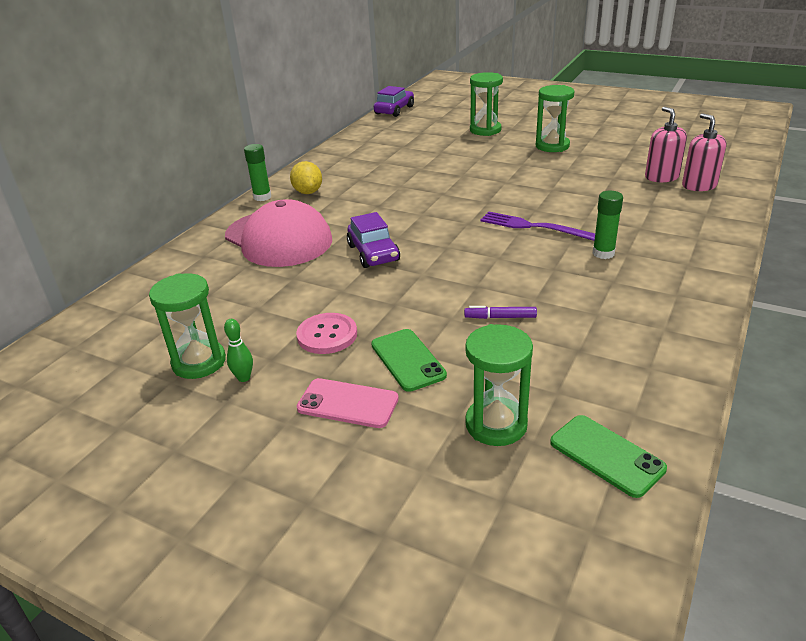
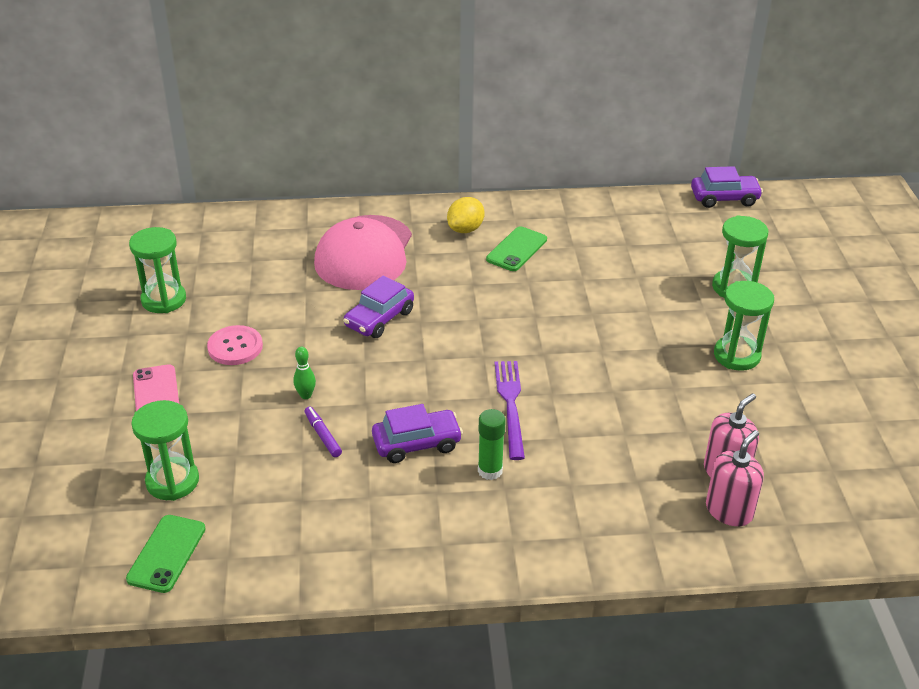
camera: 55 degrees right, 5 degrees up
green bowling pin [224,319,253,382] -> green bowling pin moved to [293,347,316,399]
green glue stick [244,144,271,201] -> none
green phone [371,329,447,392] -> green phone moved to [486,226,547,271]
none -> purple car [372,404,463,463]

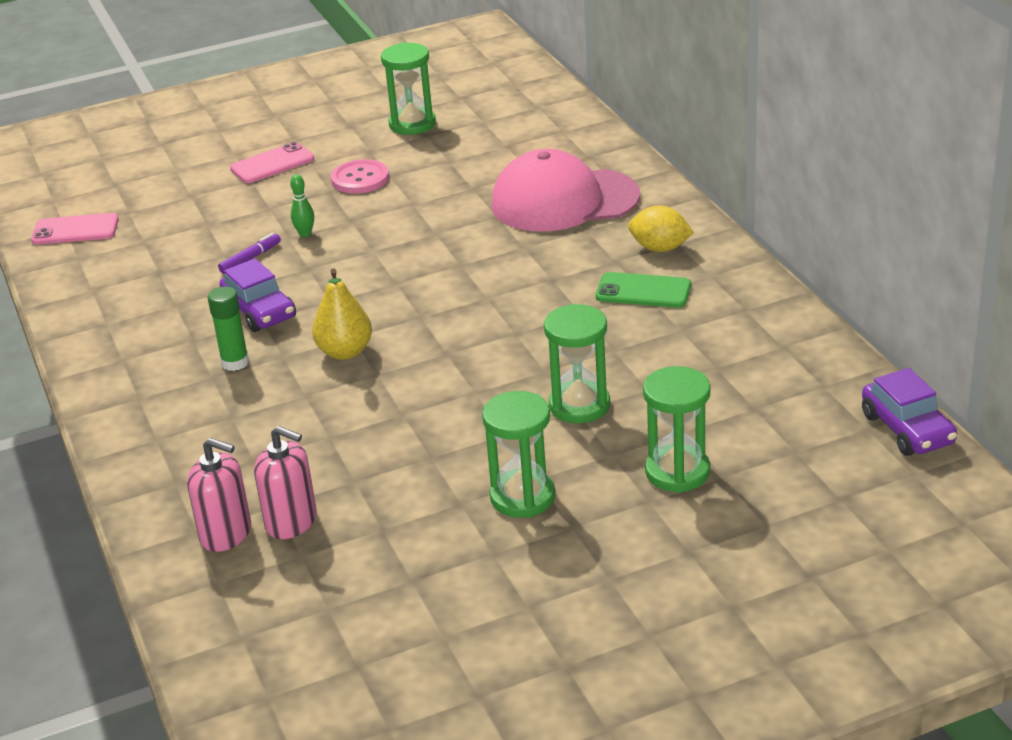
camera: 75 degrees right, 5 degrees down
green phone [126,515,206,593] -> pink phone [31,213,119,245]
green hourglass [131,400,199,501] -> green hourglass moved to [544,304,610,423]
purple car [343,276,414,338] -> none
purple fork [495,361,525,460] -> yellow pear [312,268,372,360]

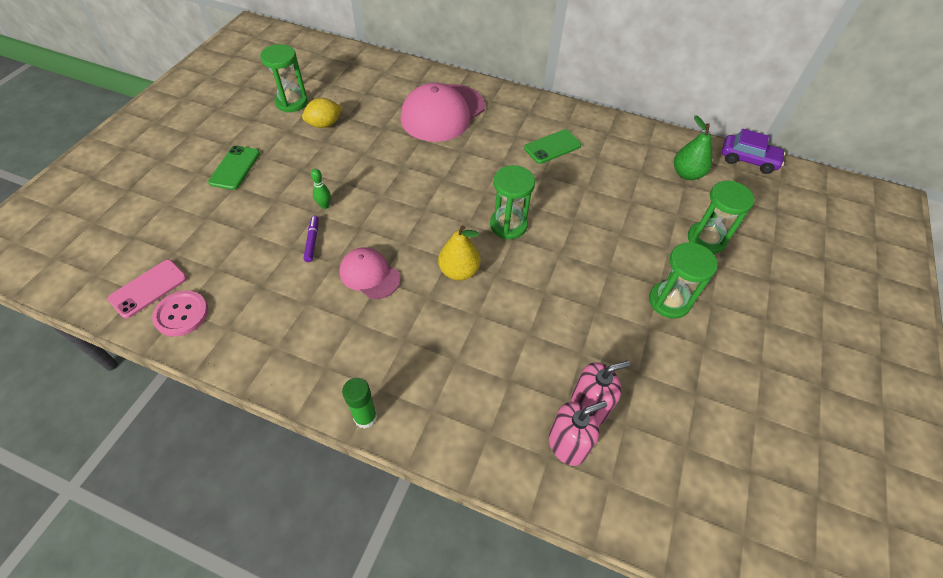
camera: 50 degrees left, 20 degrees up
green glue stick [208,286,249,371] -> green glue stick moved to [342,378,377,429]
purple car [219,258,296,332] -> pink cap [339,247,401,299]
pink phone [230,142,314,183] -> green phone [208,145,260,190]
pink button [331,159,389,194] -> pink button moved to [152,290,208,337]
green hourglass [544,304,610,423] -> green hourglass moved to [490,165,535,239]
yellow lemon [628,205,694,252] -> yellow lemon moved to [302,98,343,128]
none -> green pear [674,115,712,180]

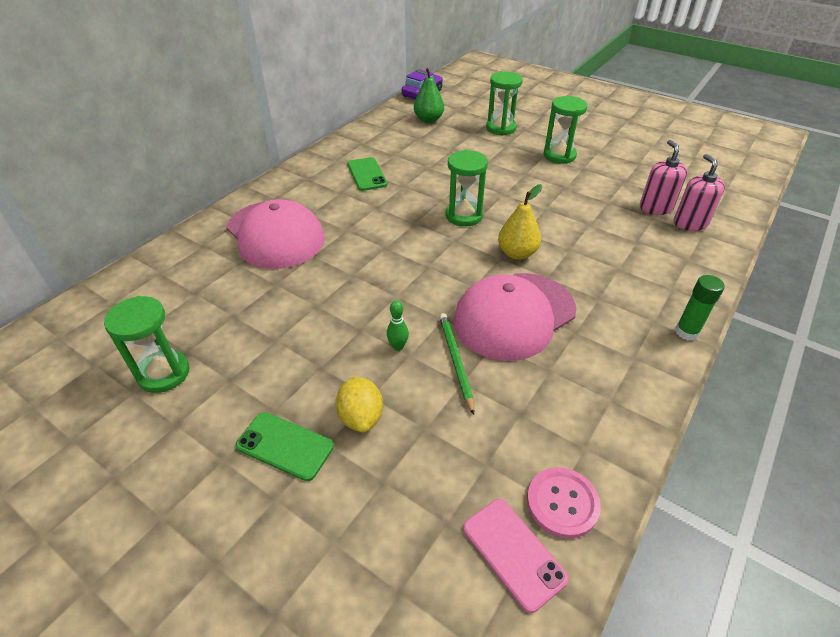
camera: 75 degrees left, 10 degrees down
yellow lemon [302,98,343,128] -> yellow lemon moved to [336,377,383,432]
purple marker [303,216,319,262] -> green pencil [439,313,474,415]
pink cap [339,247,401,299] -> pink cap [453,273,576,361], size x1.81

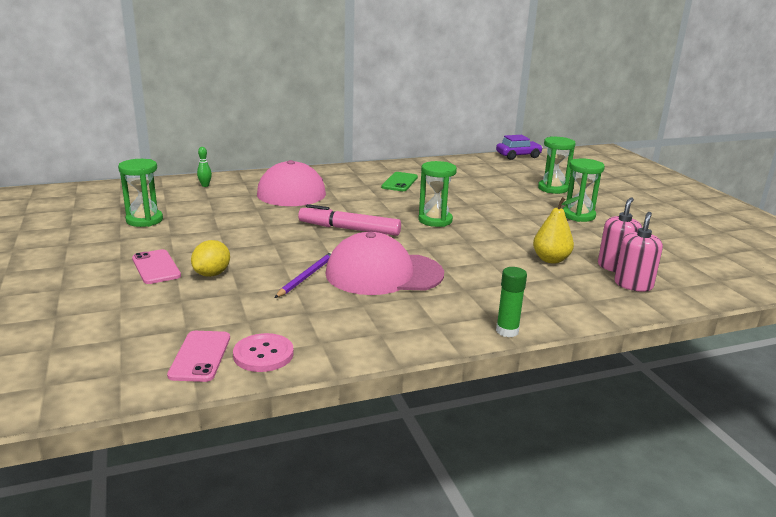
camera: 35 degrees right, 20 degrees down
green phone [236,412,334,481] -> pink phone [132,249,181,284]
green bowling pin [387,300,409,351] -> green bowling pin moved to [197,147,212,187]
green pear [414,68,444,123] -> none
green pencil [439,313,474,415] -> purple pencil [275,252,332,298]
yellow pear [498,184,542,260] -> yellow pear moved to [533,196,580,264]
none -> pink marker [298,204,401,236]

